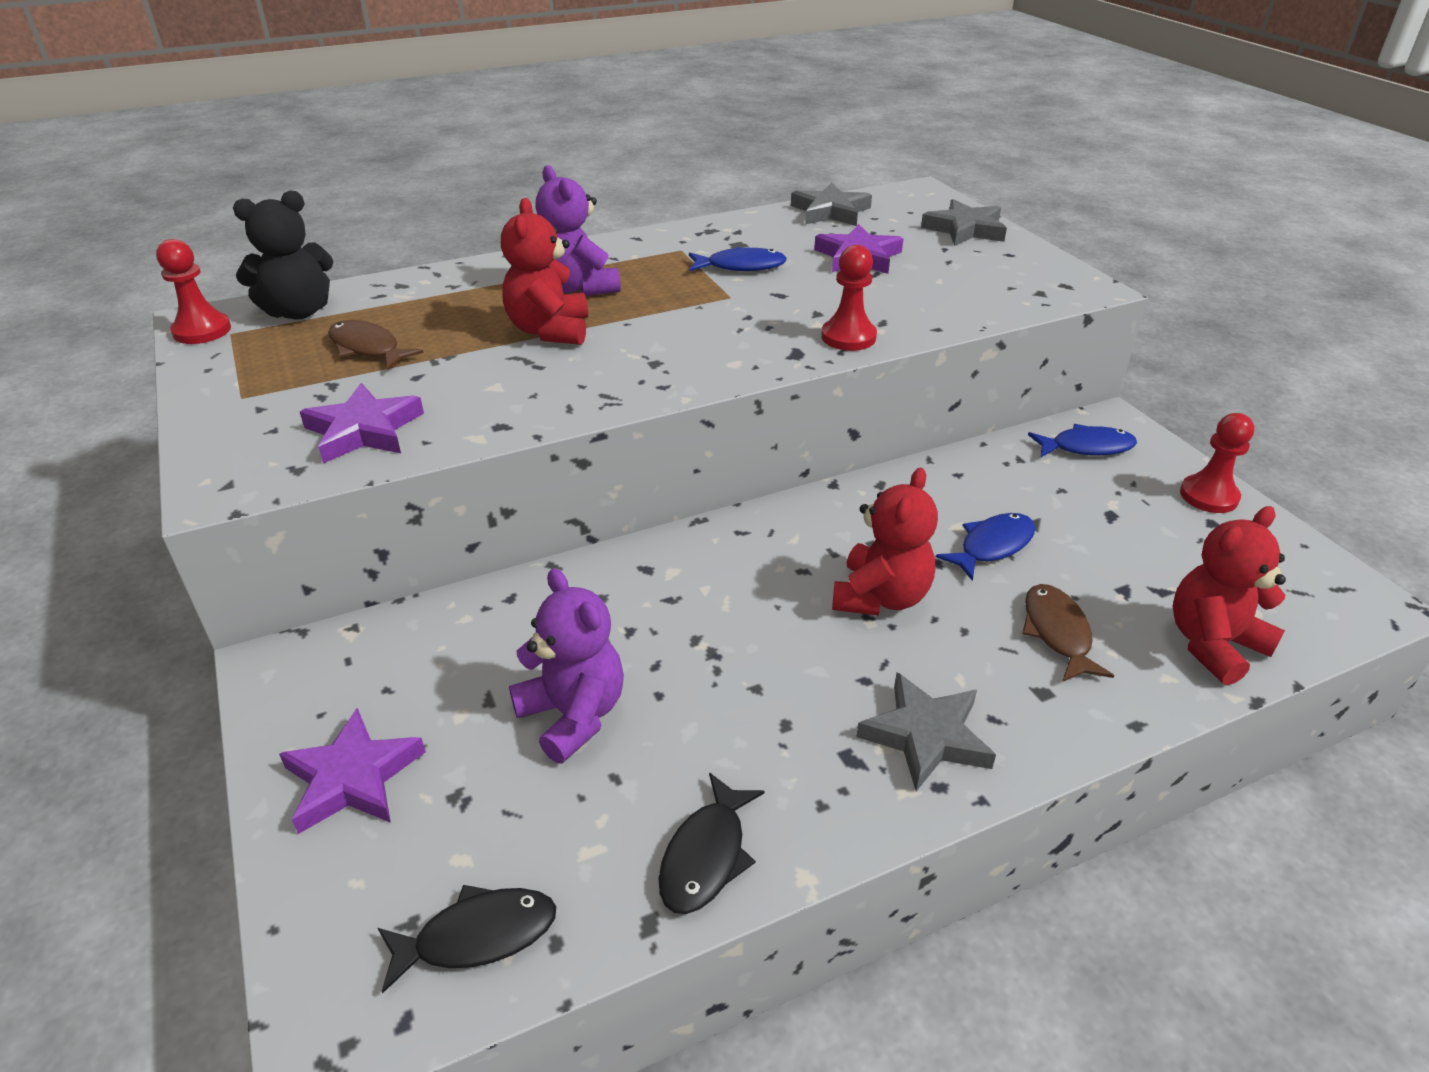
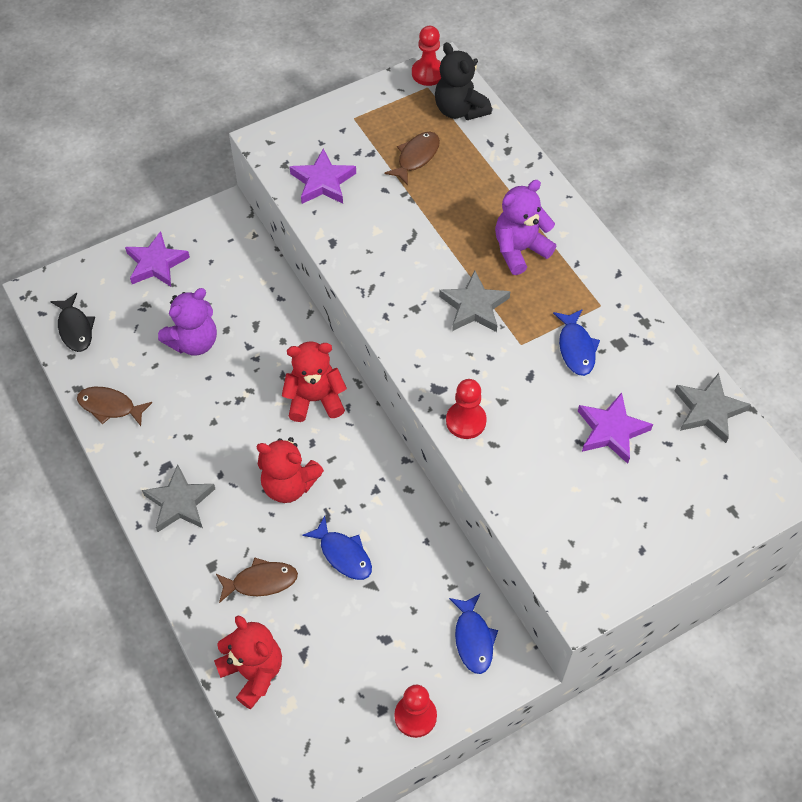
camera: 85 degrees right, 20 degrees up
red teddy bear [501,198,588,345] -> red teddy bear moved to [282,342,347,422]
black fish [658,773,765,914] -> brown fish [77,387,152,426]
grey star [921,199,1007,246] -> grey star moved to [439,271,511,332]

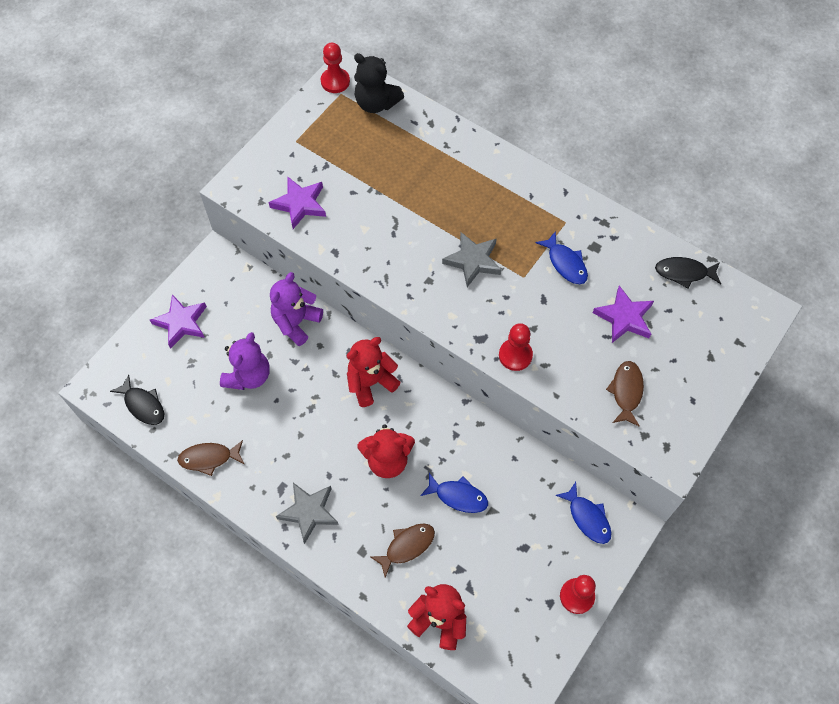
camera: 25 degrees left, 5 degrees up
brown fish [384,132,440,185] -> brown fish moved to [606,361,644,427]
purple teddy bear [495,180,556,275] -> purple teddy bear moved to [270,272,323,346]
grey star [675,373,751,443] -> black fish [655,257,721,288]

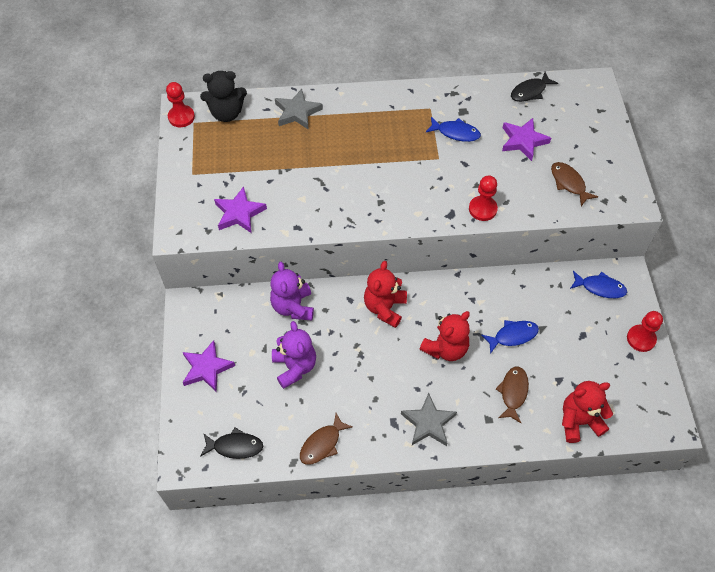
camera: 40 degrees left, 5 degrees down
grey star [442,232,501,287] -> grey star moved to [275,89,323,130]

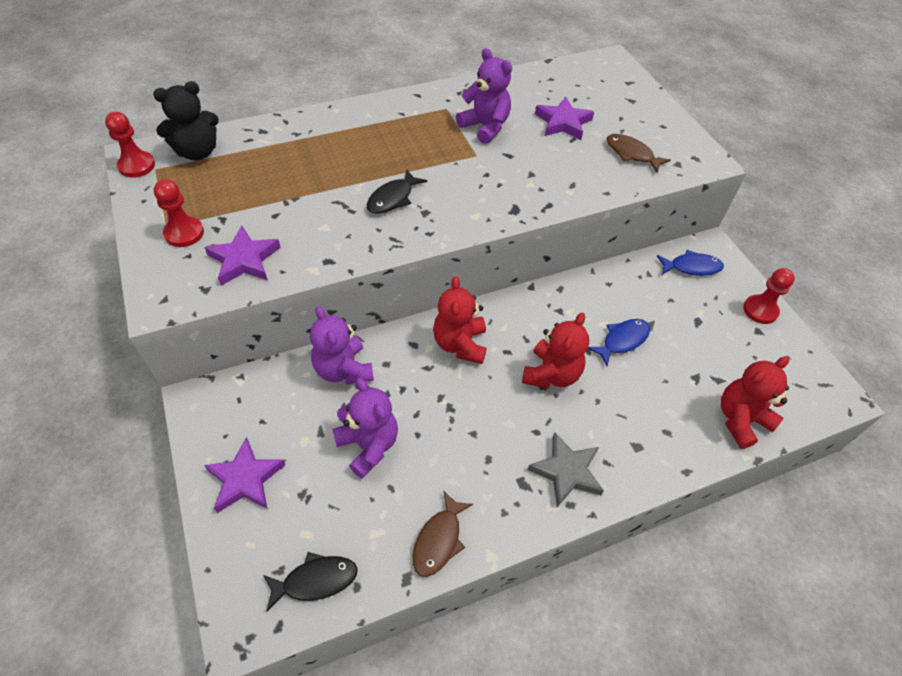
camera: 20 degrees left, 5 degrees down
grey star [275,89,323,130] -> none
blue fish [426,117,481,142] -> purple teddy bear [456,48,512,144]
red pawn [469,176,498,221] -> red pawn moved to [154,179,204,247]
brown fish [496,366,529,423] -> none
black fish [511,72,558,102] -> black fish moved to [366,169,427,214]

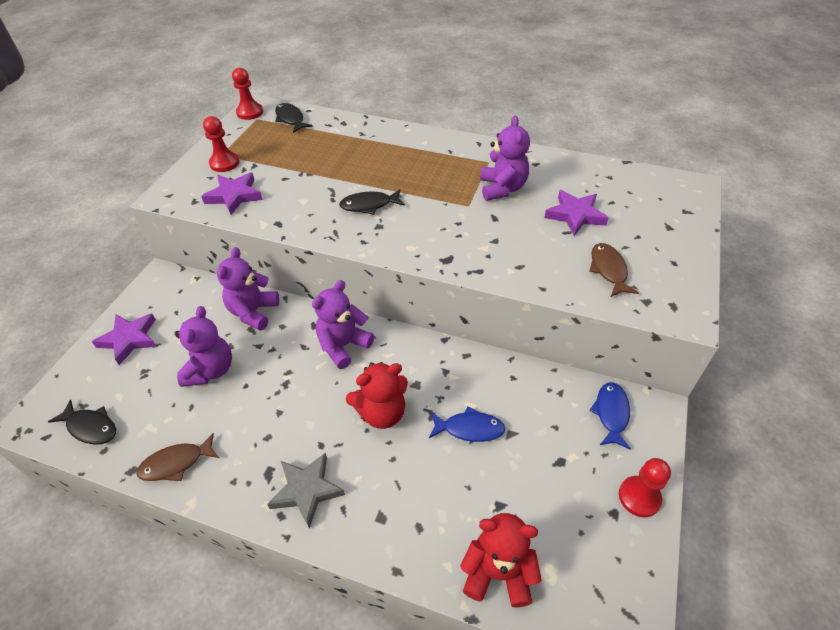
camera: 45 degrees right, 5 degrees down
black teddy bear [153,81,219,160] -> black fish [275,103,313,133]
red teddy bear [433,276,486,364] -> purple teddy bear [312,280,374,369]
blue fish [657,250,724,276] -> blue fish turned 120 degrees counterclockwise [589,382,631,449]

